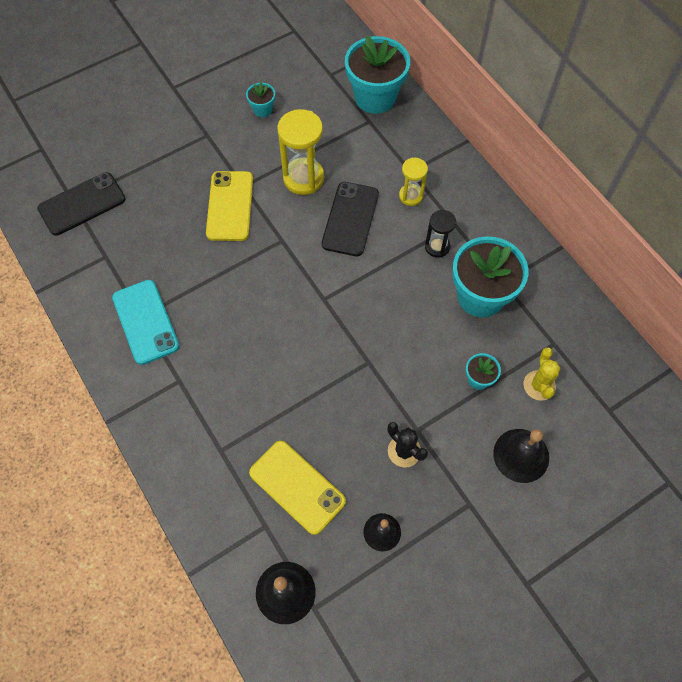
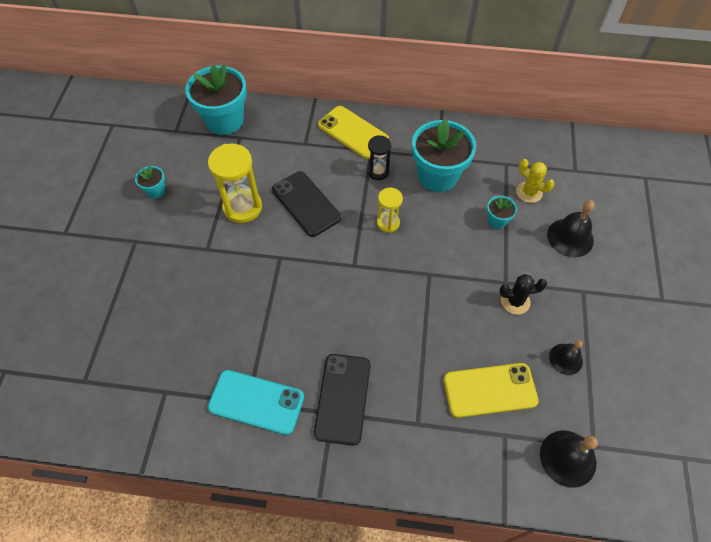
camera: 50 degrees left, 5 degrees down
black phone [37,172,126,236] -> black phone moved to [314,354,371,446]
yellow phone [206,171,253,241] -> yellow phone moved to [318,106,389,159]
yellow hourglass [399,158,428,206] -> yellow hourglass moved to [377,188,403,233]

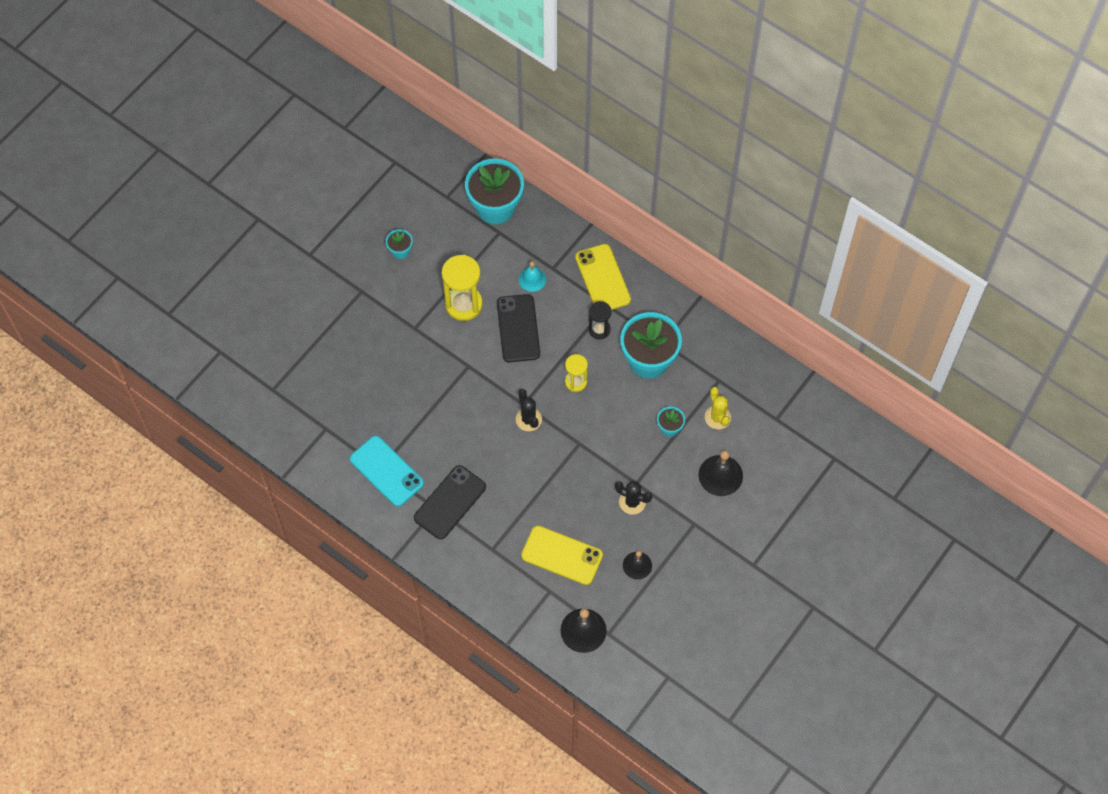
camera: 30 degrees right, 5 degrees up
none -> black cactus [516,389,542,431]
none -> turquoise bell [519,261,546,292]

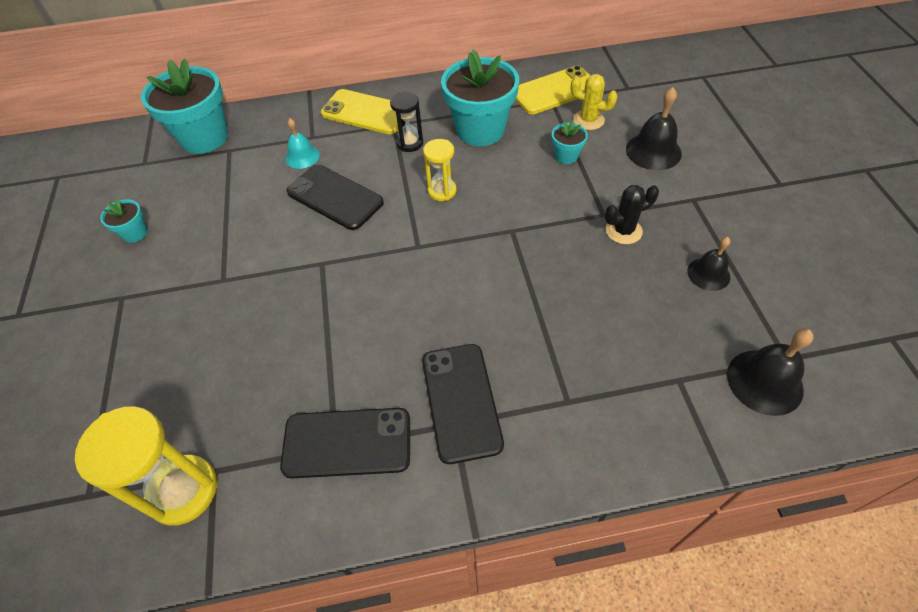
camera: 45 degrees left, 10 degrees down
turquoise phone [350,436,424,507] -> black phone [280,408,410,479]
yellow hourglass [442,255,483,321] -> yellow hourglass moved to [75,406,218,526]
black cactus [516,389,542,431] -> none
yellow phone [521,526,603,585] -> yellow phone moved to [515,66,590,114]

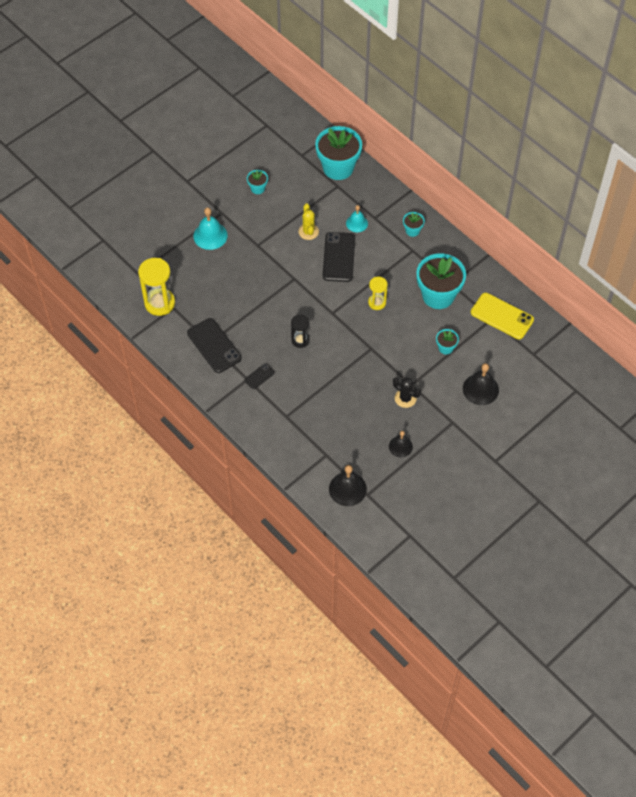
camera: 55 degrees right, 5 degrees up
yellow phone [321,89,398,134] -> turquoise flower pot [403,212,425,237]
black hourglass [390,92,423,152] -> black hourglass moved to [291,314,310,348]
black phone [422,344,504,464] -> black phone [244,363,275,389], size x0.49
yellow cactus [571,74,617,130] -> yellow cactus moved to [299,204,319,240]
none -> turquoise bell [193,207,228,250]

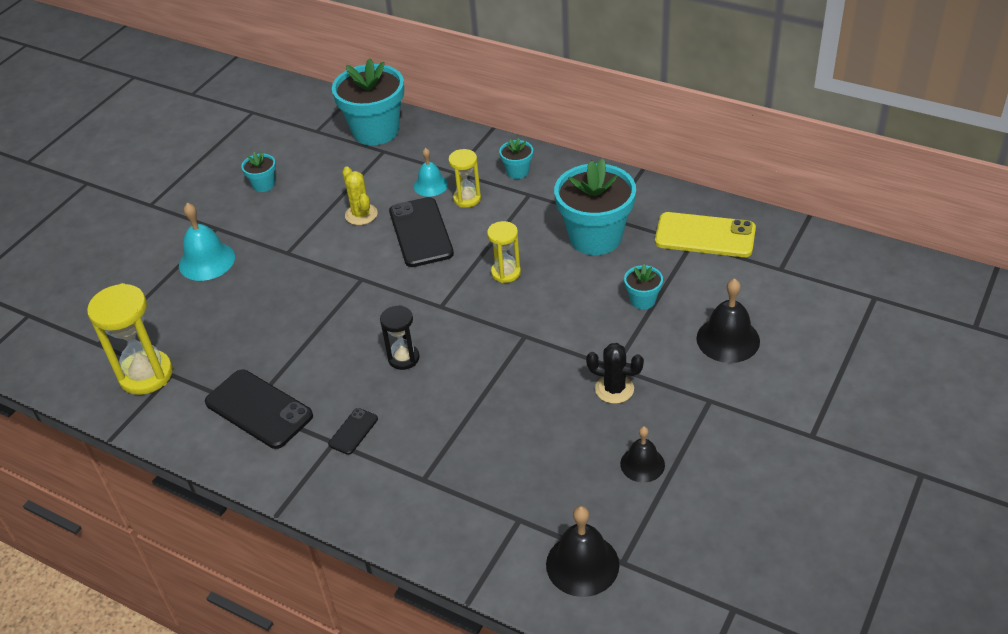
camera: 15 degrees left, 15 degrees down
none -> yellow hourglass [448,149,481,208]

